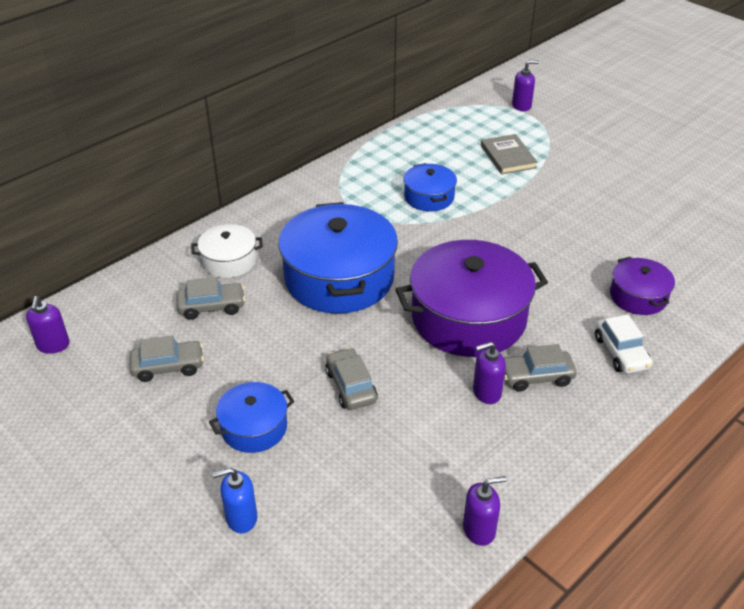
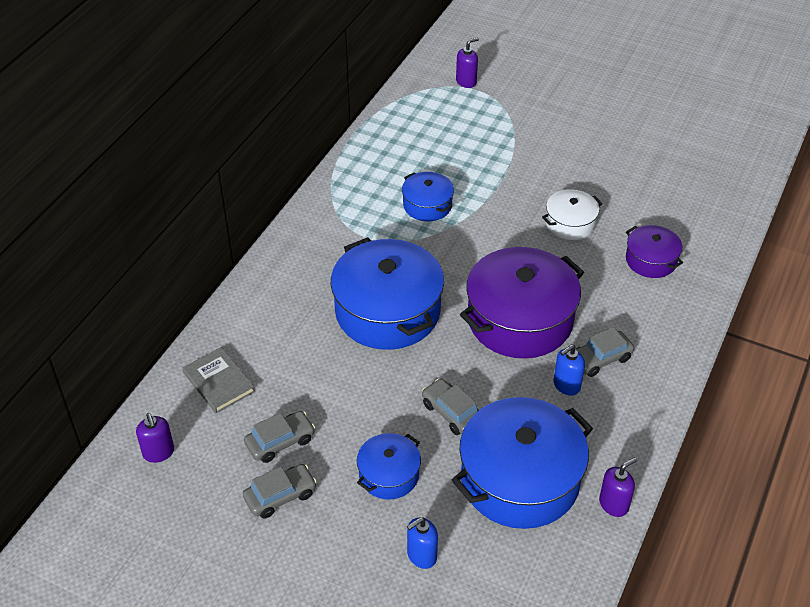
camera: 20 degrees left, 5 degrees up
grey car [177,277,245,320] -> grey car moved to [243,464,317,519]
white pot [192,224,263,278] -> white pot moved to [542,190,602,240]
purple soap dispenser [473,342,506,404] -> blue soap dispenser [554,344,585,396]
grey book [481,134,538,175] -> grey book moved to [182,347,255,413]
white car [595,314,652,374] -> none
none -> blue pot [452,397,593,529]

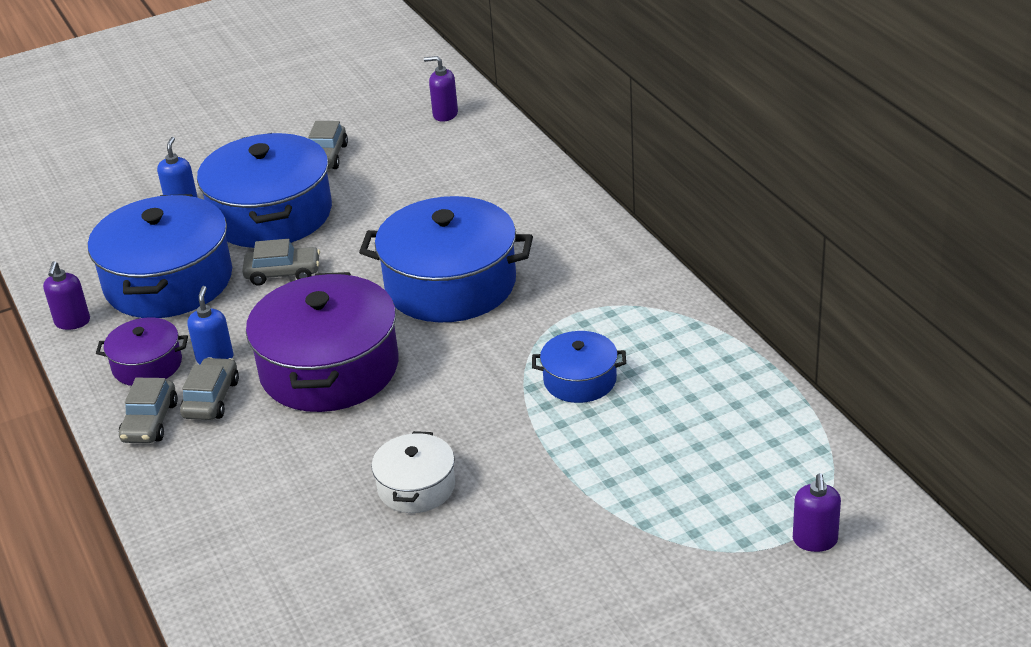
camera: 130 degrees right, 10 degrees down
grey book [182,347,255,413] -> none
grey car [244,411,315,463] -> grey car moved to [118,378,178,443]
blue pot [357,433,421,499] -> blue pot [197,133,332,248], size x1.97
purple pot [626,225,683,278] -> purple pot moved to [96,318,188,386]

